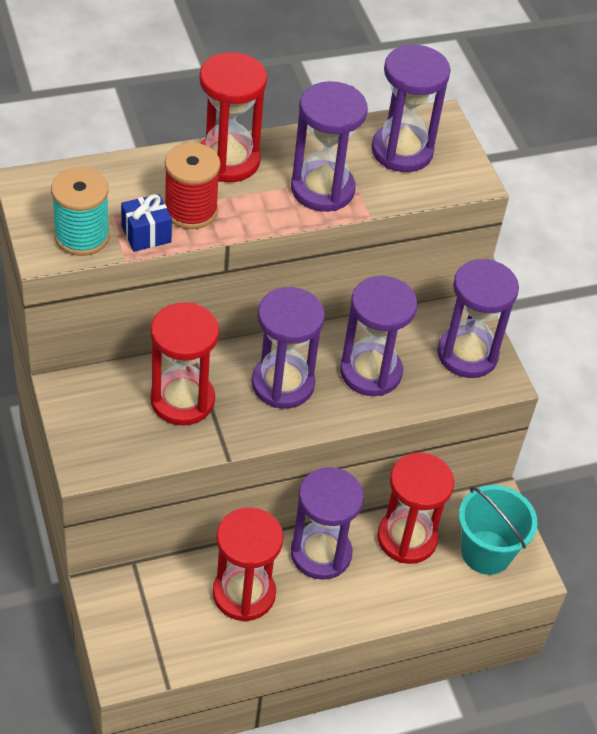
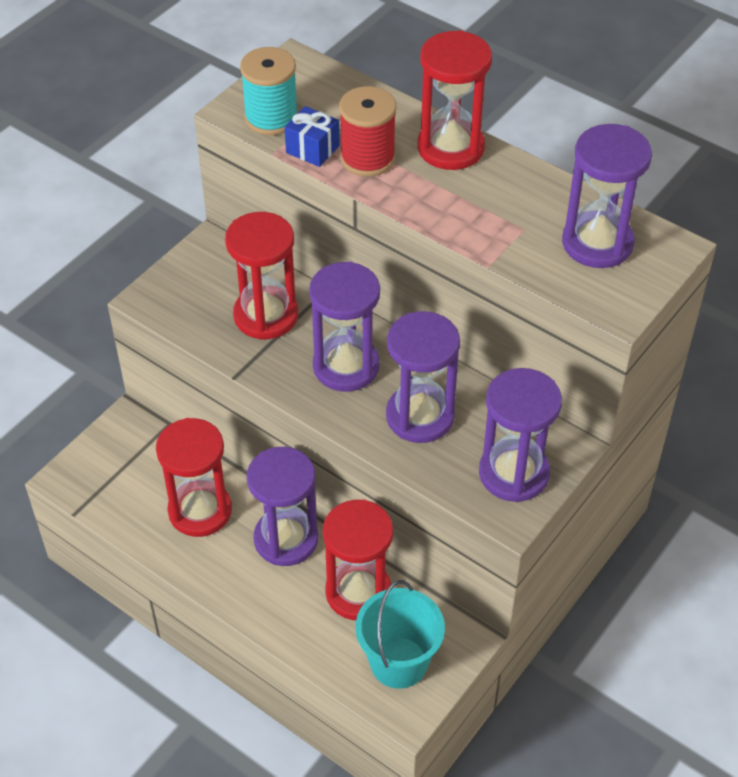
camera: 60 degrees right, 0 degrees up
purple hourglass [291,81,368,212] -> none

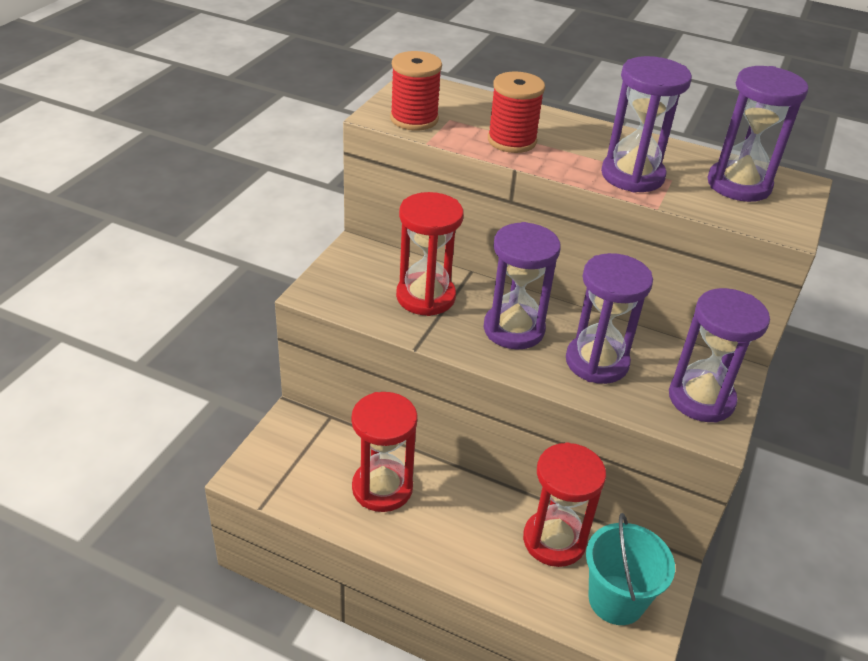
camera: 15 degrees left, 10 degrees down
turquoise spool [240,47,298,135] -> red spool [390,51,442,131]
purple hourglass [247,447,318,566] -> purple hourglass moved to [601,56,692,193]
blue gift [285,106,340,167] -> none
red hourglass [418,30,492,170] -> none

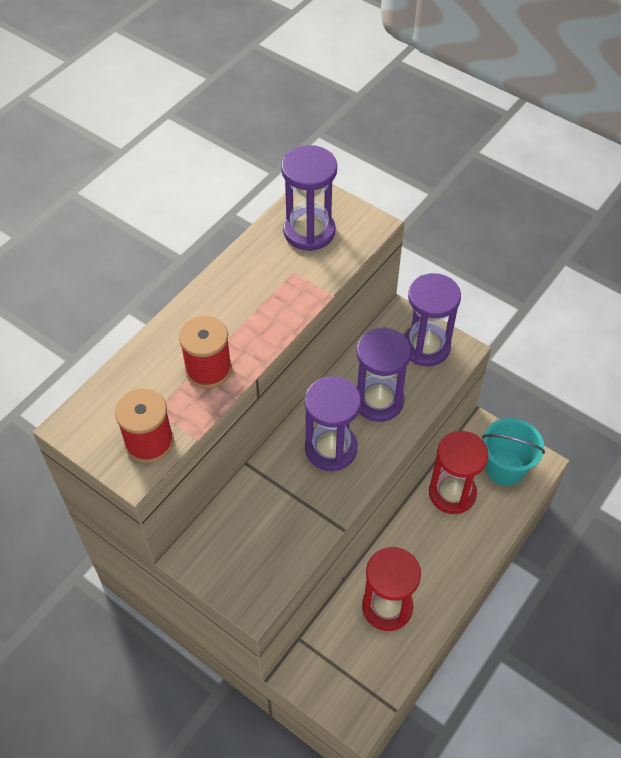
camera: 75 degrees left, 15 degrees up
red hourglass [396,192,463,316] -> none
purple hourglass [601,56,692,193] -> none

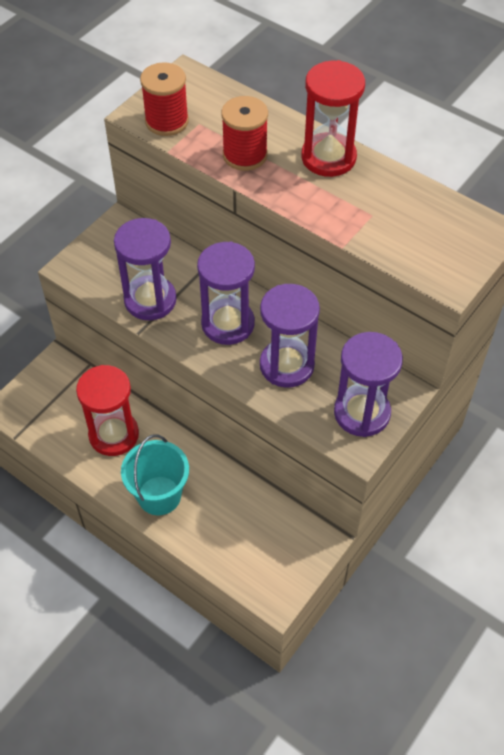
camera: 90 degrees right, 0 degrees up
purple hourglass [281,145,337,251] -> purple hourglass moved to [114,218,177,320]
red hourglass [429,431,488,514] -> red hourglass moved to [301,60,365,177]
turquoise bucket [482,418,545,486] -> turquoise bucket moved to [121,435,189,515]

